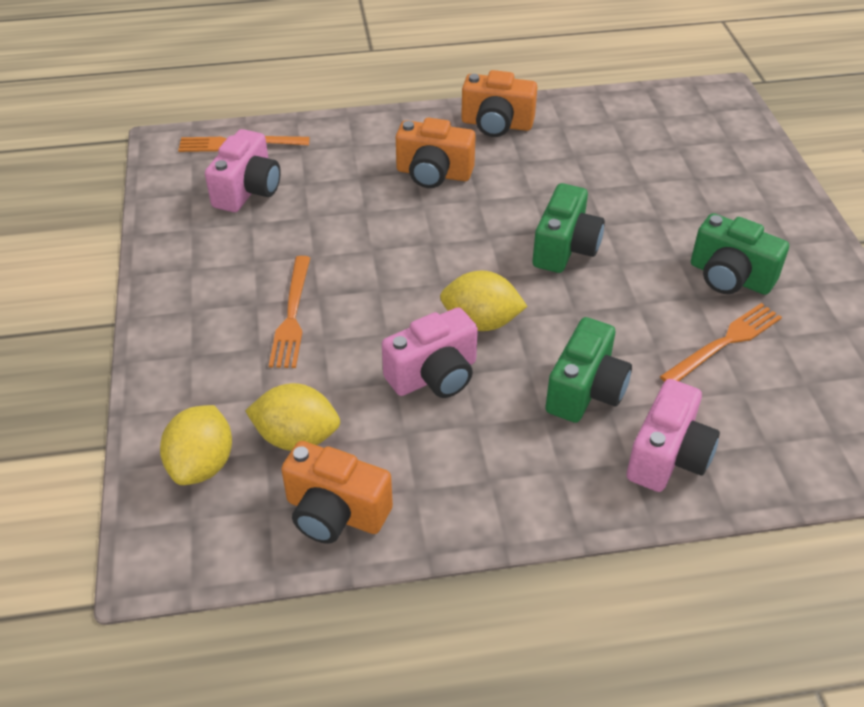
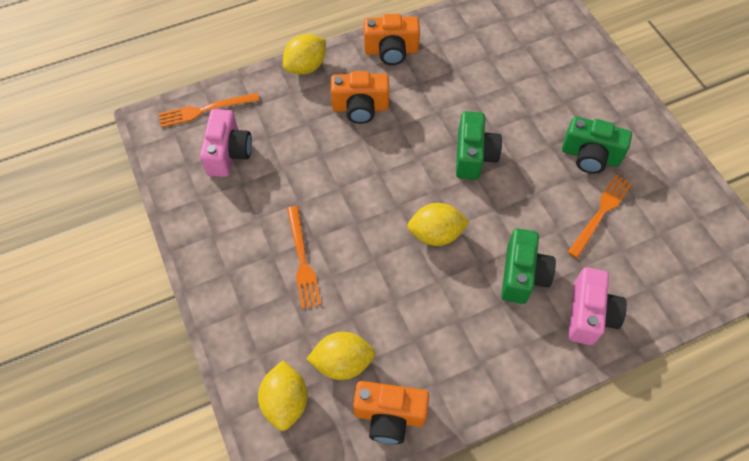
camera: 15 degrees left, 15 degrees up
pink camera [382,307,478,398] -> none
none -> yellow lemon [283,34,326,75]

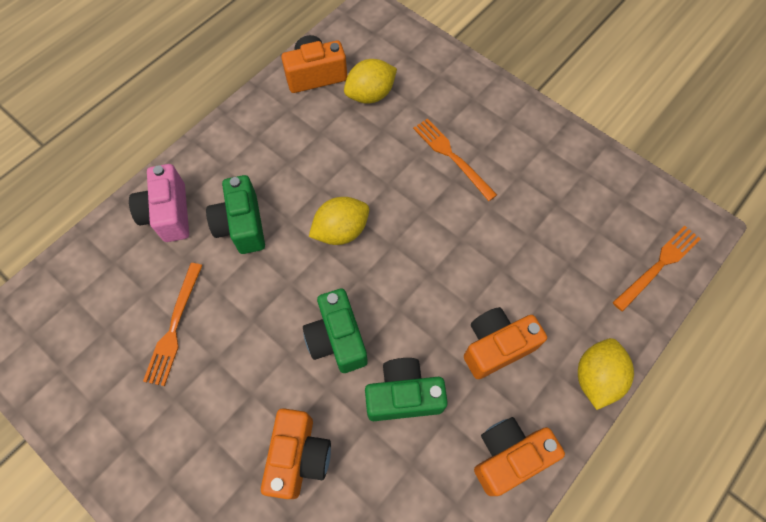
camera: 155 degrees right, 5 degrees up
pink camera [200,109,252,177] -> none
yellow lemon [258,360,308,431] -> none
green camera [562,116,632,174] -> green camera moved to [365,358,448,421]
none -> orange camera [261,408,331,499]

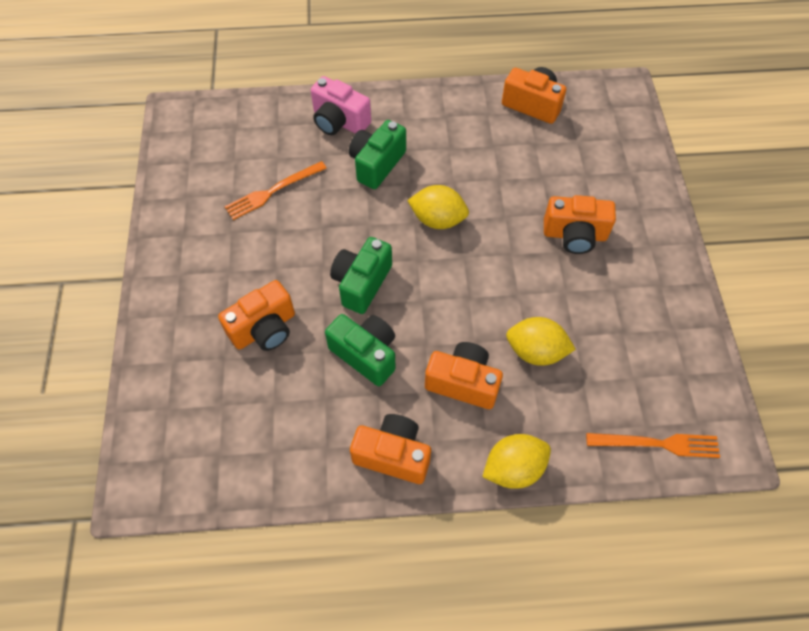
camera: 45 degrees right, 5 degrees down
pink camera [129,164,189,242] -> pink camera turned 90 degrees counterclockwise [311,76,371,135]
yellow lemon [344,59,397,104] -> yellow lemon moved to [506,317,576,366]
orange fork [413,118,497,201] -> orange camera [544,195,616,254]

